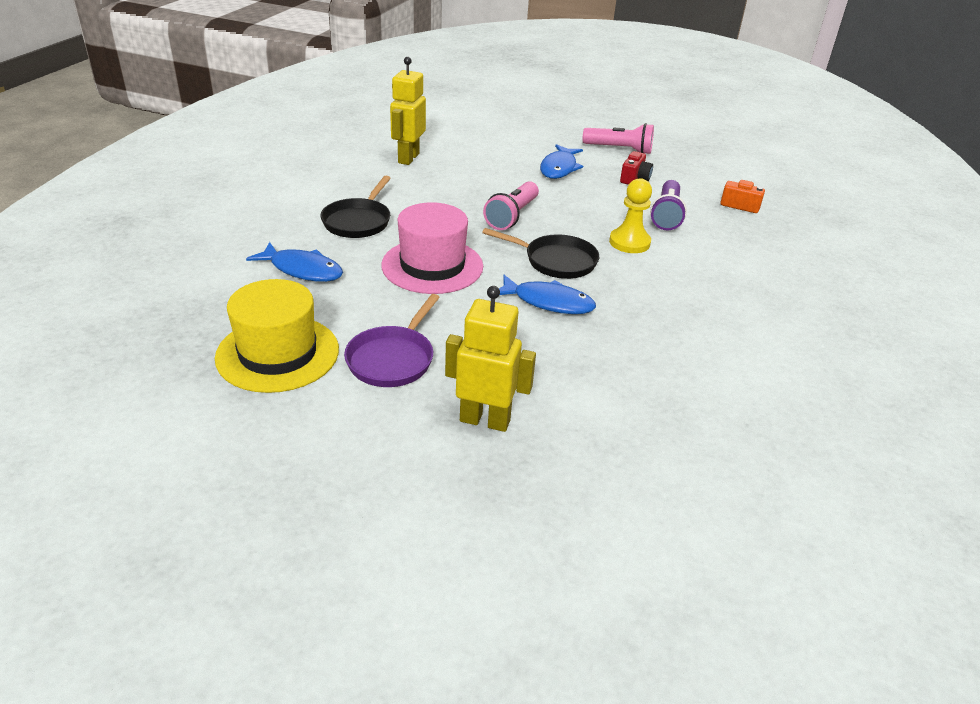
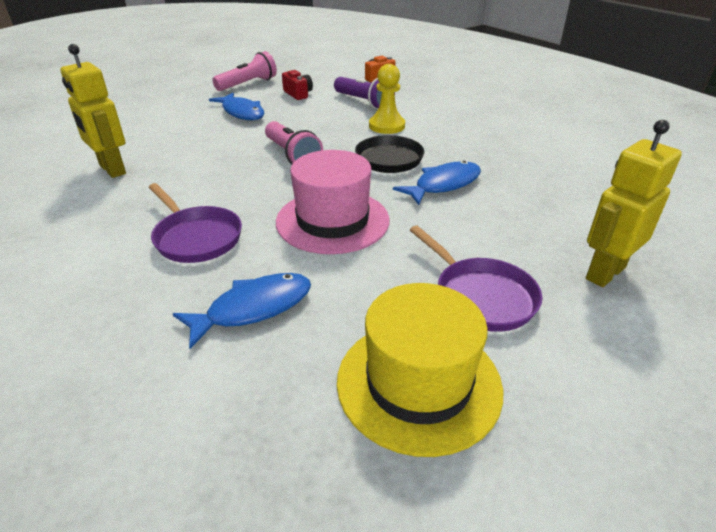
camera: 55 degrees left, 0 degrees up
black pan [320,176,391,238] -> purple pan [149,183,242,263]

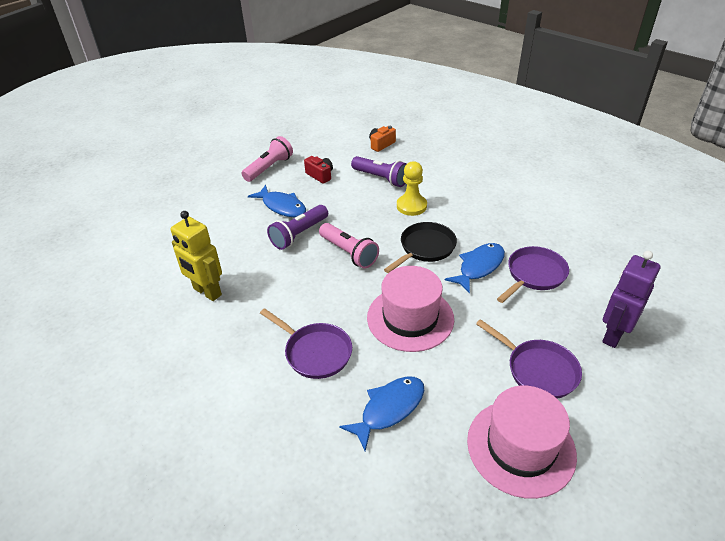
camera: 10 degrees left, 5 degrees up
yellow hat [337,283,503,457] -> pink hat [467,386,577,499]
yellow robot [586,120,682,287] -> purple robot [602,251,660,348]
none -> purple flashlight [267,205,328,250]
none -> purple pan [497,246,569,303]

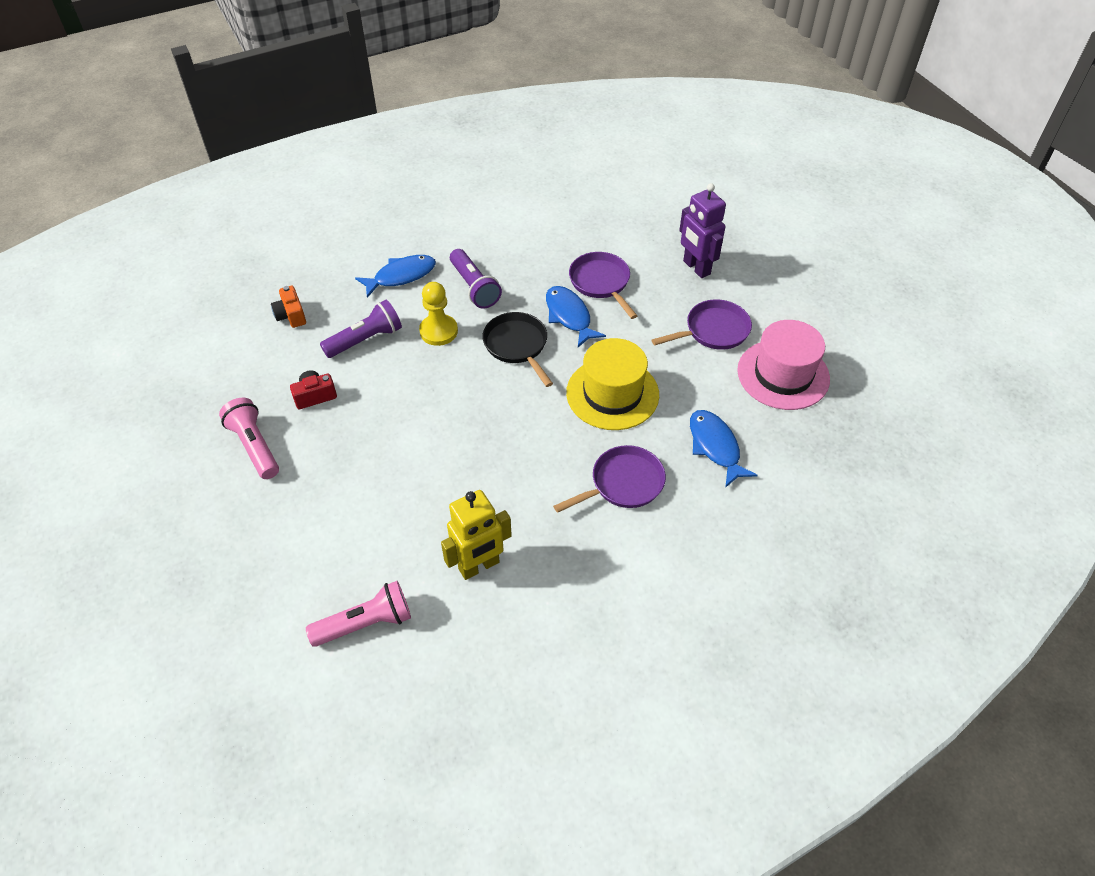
camera: 70 degrees left, 10 degrees up
blue fish [248,185,306,217] -> blue fish moved to [355,255,436,298]
purple flashlight [267,205,328,250] -> purple flashlight moved to [450,249,502,309]
pink flashlight [319,223,379,269] -> pink flashlight moved to [306,581,411,647]
pink hat [367,266,454,352] -> yellow hat [566,338,659,430]

